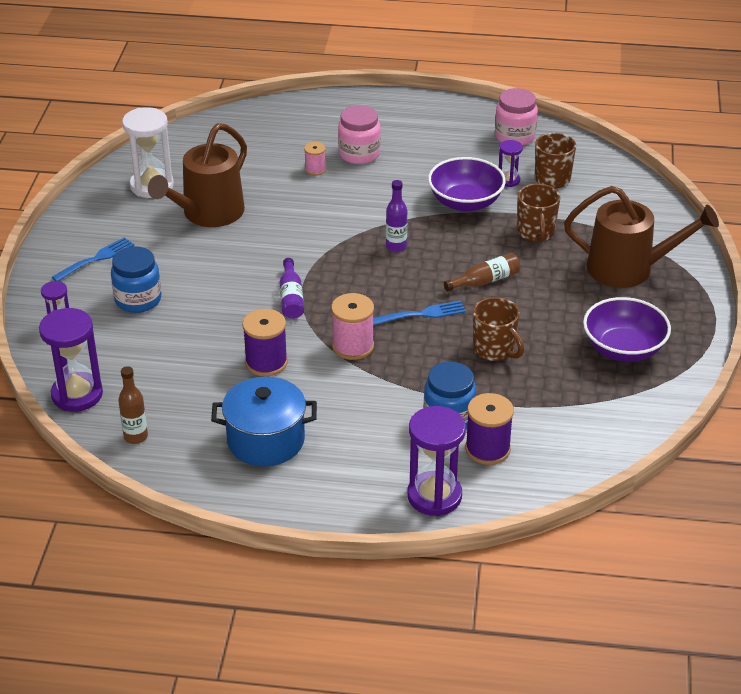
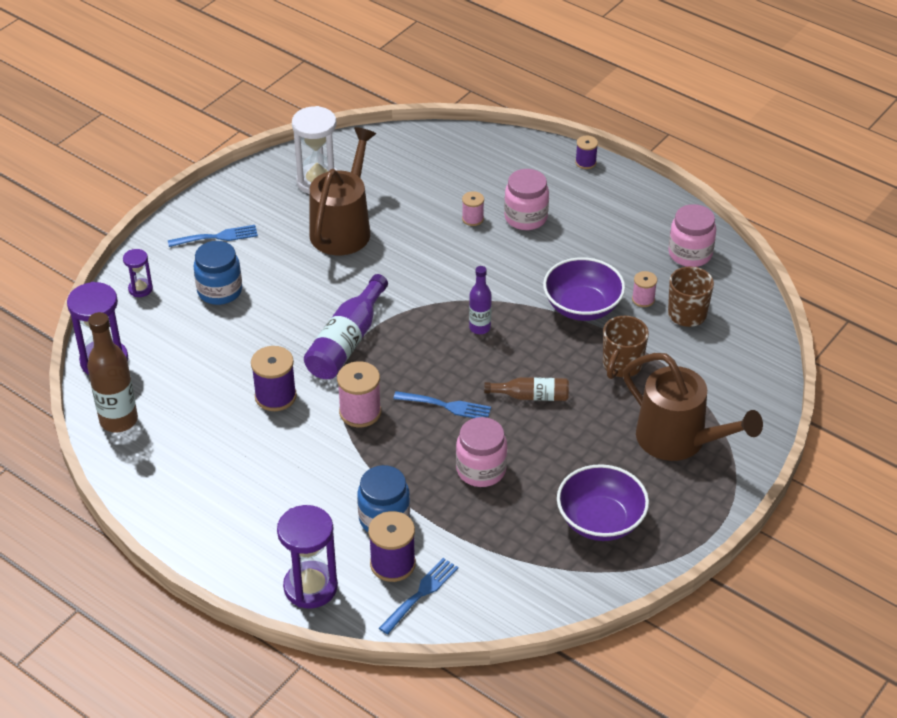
camera: 30 degrees right, 5 degrees up
brown bottle [118,366,148,444] -> brown bottle [87,312,138,432], size x1.69
brown watering can [148,123,247,227] -> brown watering can turned 135 degrees clockwise [309,127,376,255]
blue pot [211,377,317,466] -> none
purple bottle [280,258,304,319] -> purple bottle [304,274,388,379], size x1.69
brown mug [473,297,524,361] -> pink jar [456,417,507,487]
purple hourglass [499,140,523,187] -> pink spool [632,271,657,307]
none -> blue fork [379,558,458,635]
none -> purple spool [575,136,598,169]

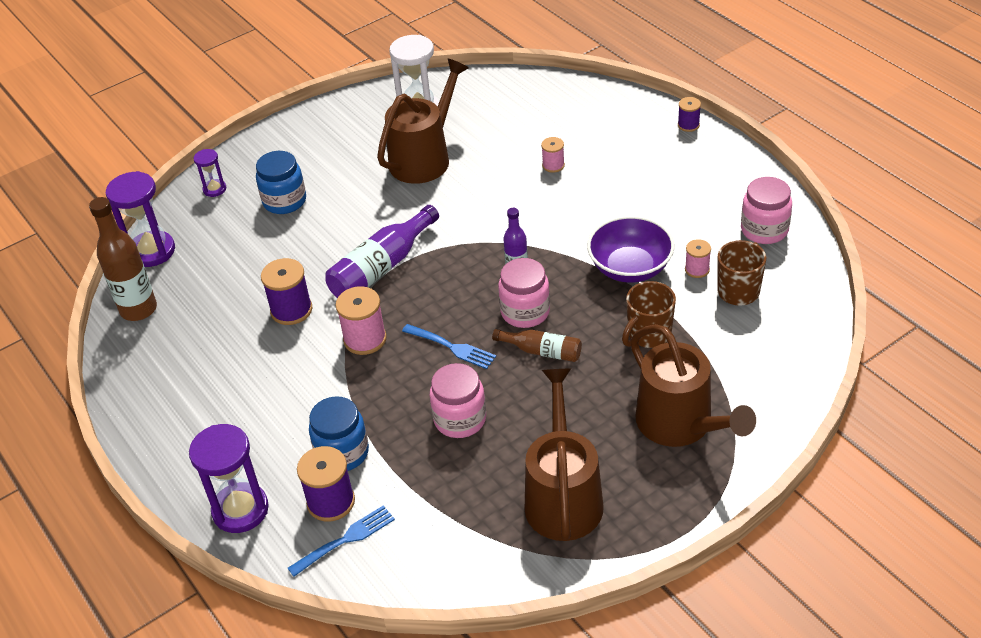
camera: 20 degrees right, 0 degrees up
blue fork [168,225,258,247] -> none
pink jar [504,169,549,230] -> pink jar moved to [498,258,550,328]
purple bowl [557,464,649,541] -> brown watering can [525,369,604,541]

